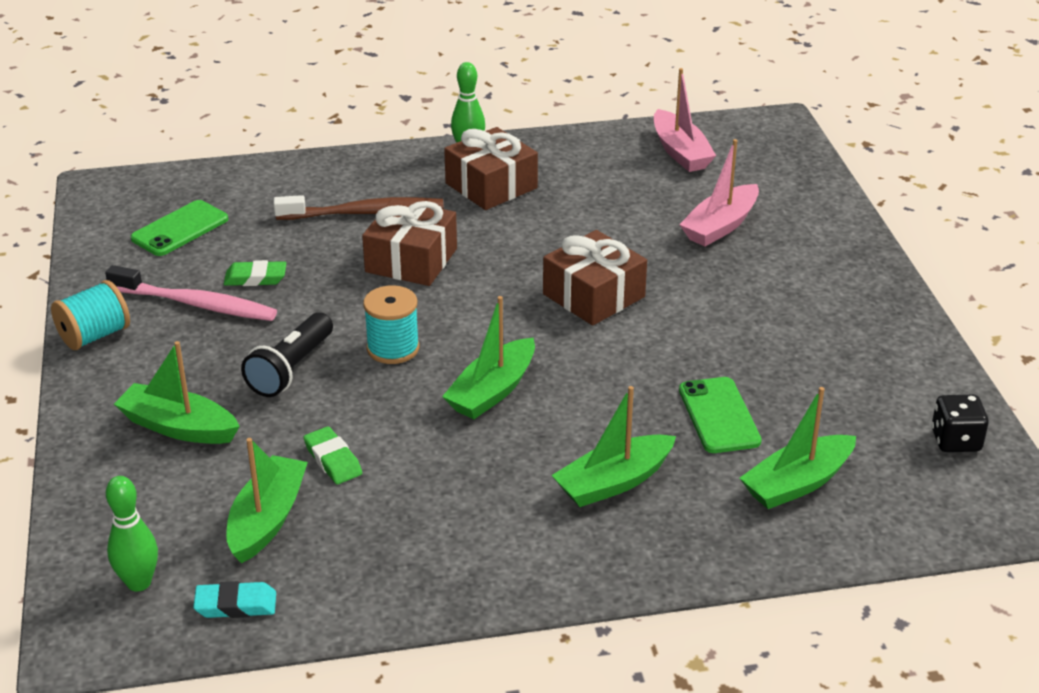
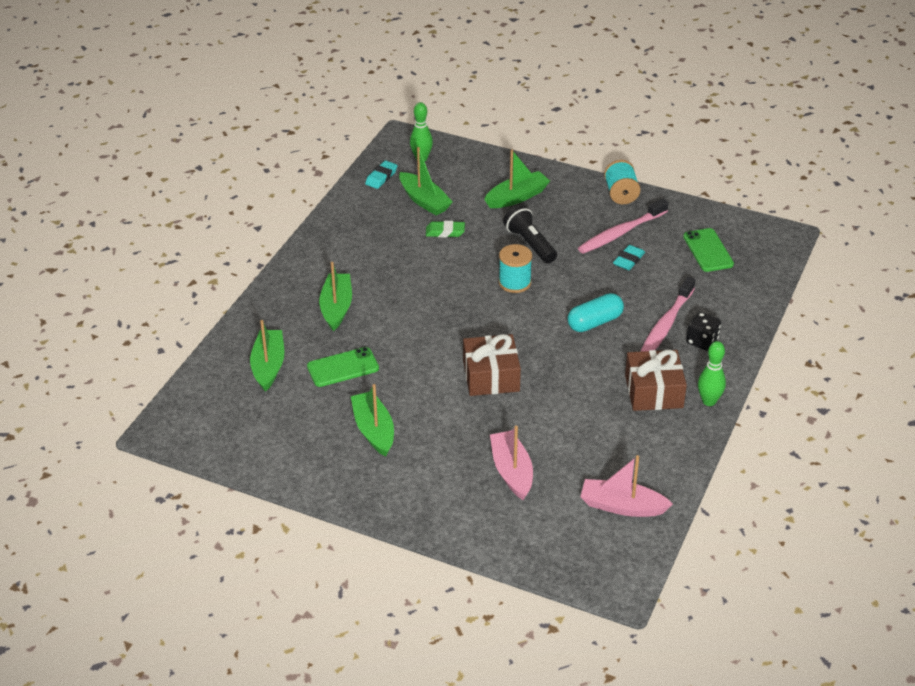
camera: 125 degrees right, 5 degrees up
green eraser [224,260,286,286] -> turquoise eraser [613,245,645,270]
brown toothbrush [273,195,444,220] -> pink toothbrush [640,277,695,352]
brown gift [362,199,457,286] -> turquoise capsule [567,293,624,332]
green boat [442,296,535,419] -> green boat moved to [351,384,394,457]
green phone [679,377,762,453] -> green phone turned 45 degrees counterclockwise [307,347,379,387]
black dice [931,395,989,452] -> black dice moved to [686,312,721,351]

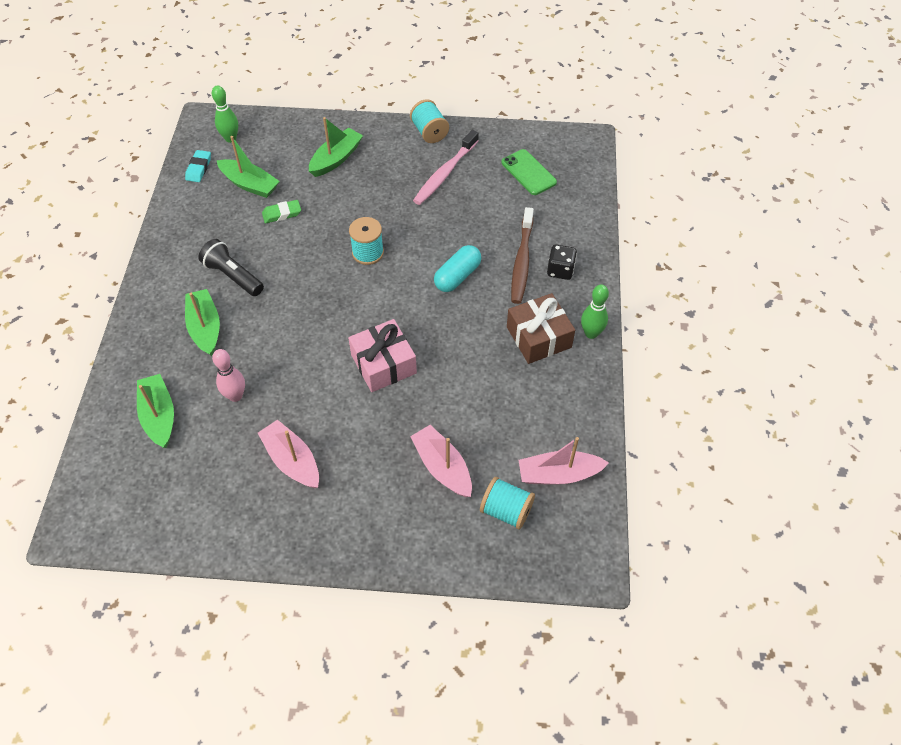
camera: 20 degrees left, 15 degrees up
green phone [307,347,379,387] -> pink bowling pin [212,349,245,402]
green boat [351,384,394,457] -> pink boat [258,419,319,488]
brown gift [463,334,521,396] -> pink gift [348,319,417,392]
black flashlight [503,205,557,263] -> black flashlight moved to [198,239,264,296]
turquoise eraser [613,245,645,270] -> none
pink toothbrush [640,277,695,352] -> brown toothbrush [511,207,534,304]
none -> turquoise spool [480,477,535,530]

